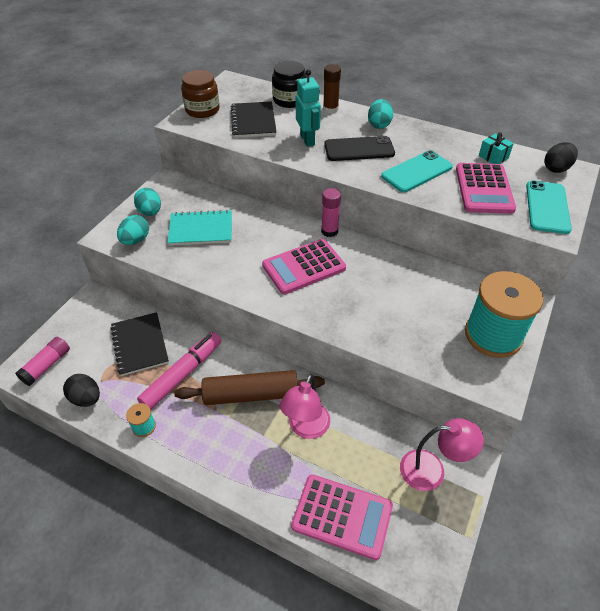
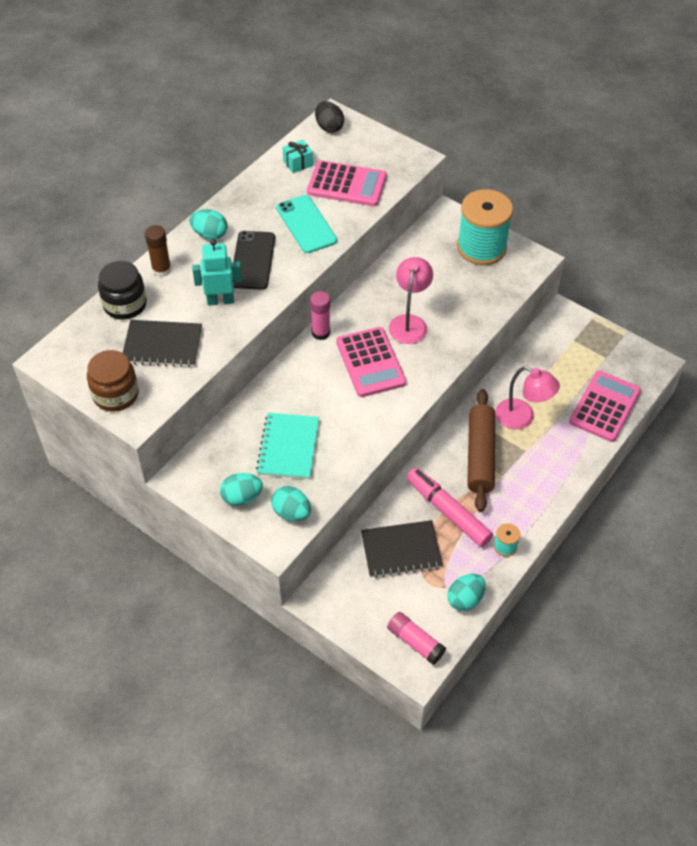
camera: 80 degrees left, 5 degrees up
black egg [63,374,100,407] -> turquoise egg [448,574,486,611]
pink lamp [400,418,484,491] -> pink lamp moved to [389,257,433,344]
turquoise phone [526,180,572,234] -> none

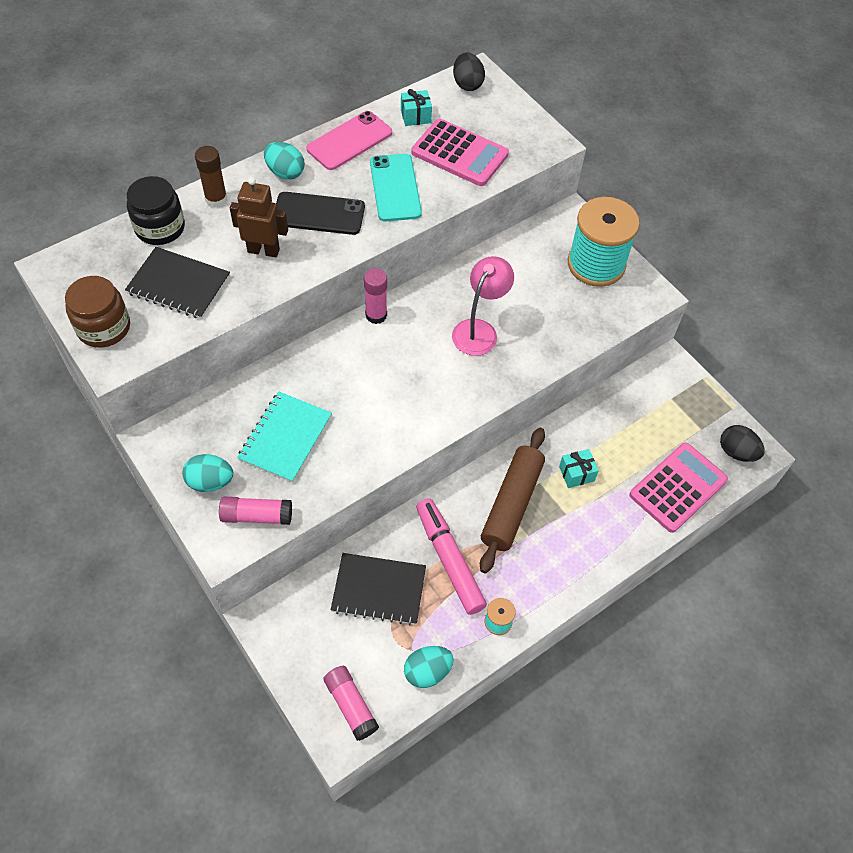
camera: 15 degrees right, 5 degrees up
turquoise robot [192,239,242,306] -> brown robot [230,177,288,257]
black phone [232,231,275,290] -> black phone turned 75 degrees clockwise [276,192,365,235]
turquoise egg [271,486,311,521] -> pink glue stick [219,497,292,525]
pink calculator [336,327,406,397] -> none
pink lamp [495,366,560,430] -> turquoise gift [559,449,599,488]
none -> pink phone [306,111,392,170]
none -> black egg [720,425,765,462]

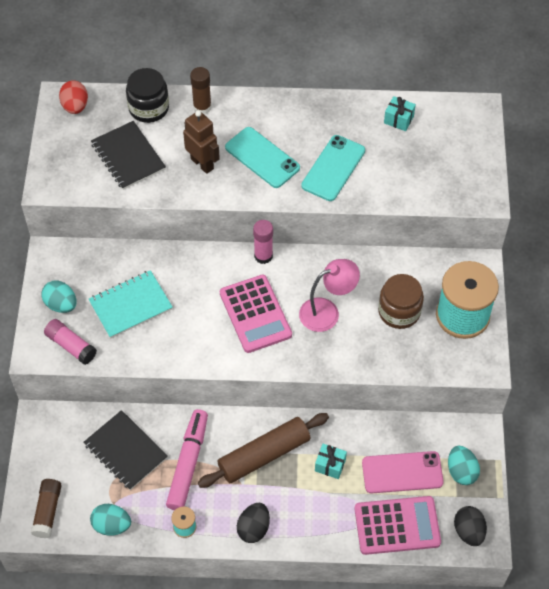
camera: 40 degrees right, 0 degrees up
brown jar [65,276,130,348] -> brown jar moved to [378,274,424,329]
turquoise egg [264,142,305,180] -> turquoise egg moved to [448,446,480,485]
black phone [276,192,365,235] -> turquoise phone [225,127,300,188]
pink phone [306,111,392,170] -> pink phone moved to [362,451,444,493]
pink glue stick [323,666,379,741] -> brown glue stick [31,479,62,538]
pink calculator [411,119,509,186] -> pink calculator moved to [220,275,292,353]
black egg [453,52,485,91] -> black egg moved to [237,503,270,543]
none -> red egg [59,81,88,114]

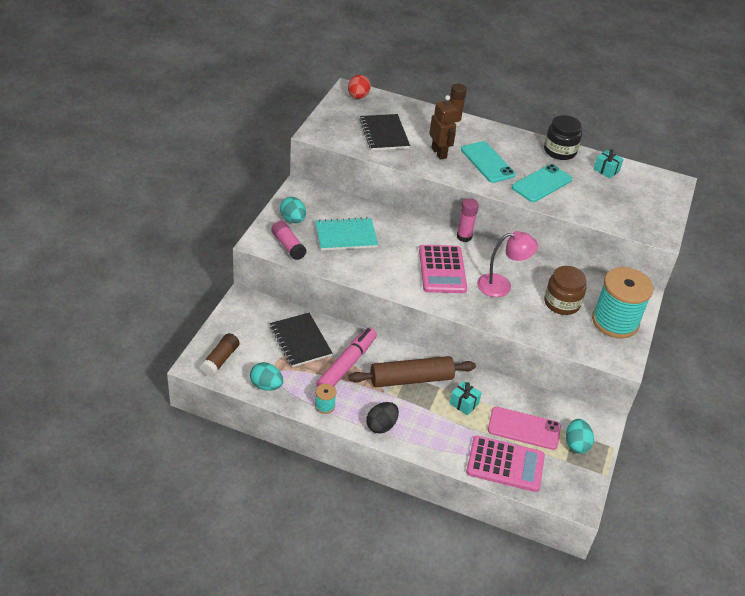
camera: 15 degrees right, 15 degrees down
black jar [126,68,169,123] -> black jar moved to [544,115,582,160]
black egg [454,506,487,546] -> none

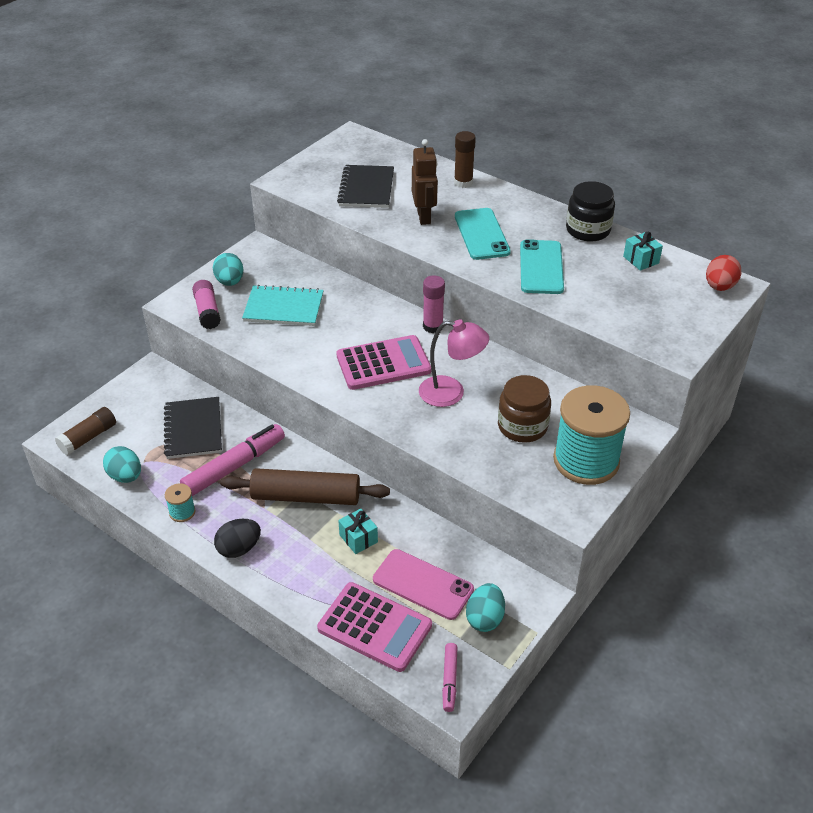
camera: 20 degrees right, 0 degrees up
red egg [348,75,371,99] -> red egg moved to [706,255,741,291]
pink calculator [419,245,467,293] -> pink calculator turned 120 degrees counterclockwise [336,335,431,390]
turquoise phone [512,164,572,202] -> turquoise phone turned 60 degrees counterclockwise [520,239,564,294]
none -> pink marker [442,643,458,712]

